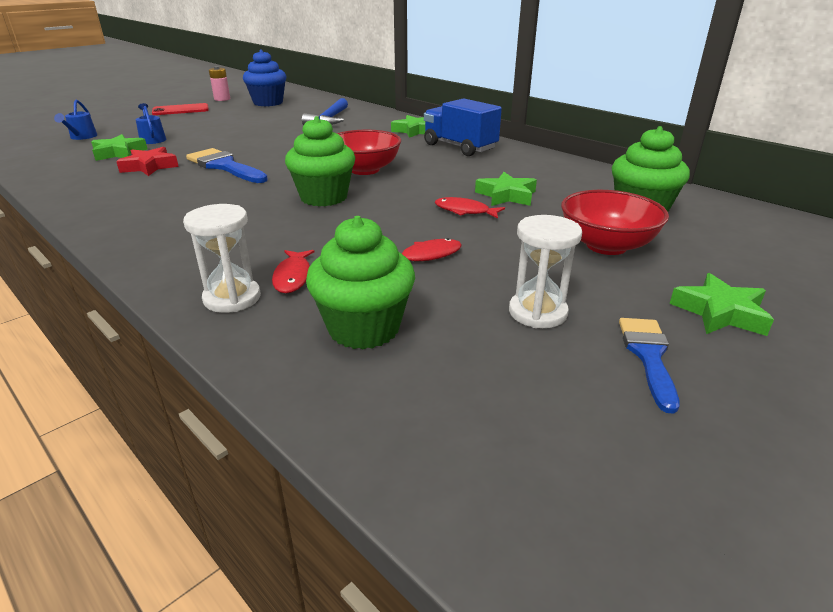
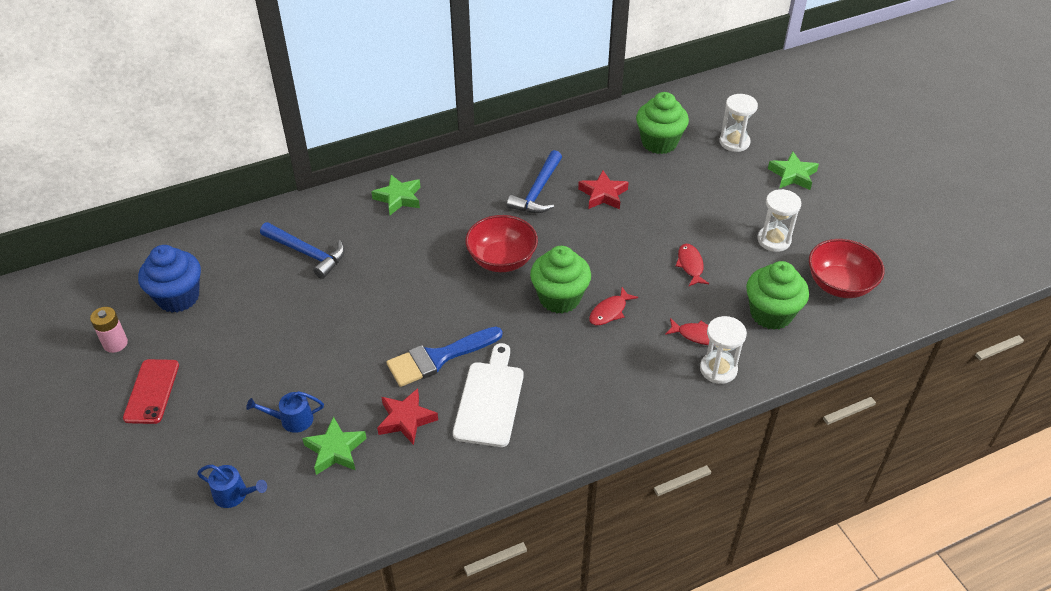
camera: 70 degrees left, 15 degrees up
blue truck [424,98,502,156] -> none
red fish [435,197,505,219] -> red fish moved to [589,287,638,325]
green star [475,172,537,206] -> red star [578,170,629,209]
red bowl [561,190,669,255] -> red bowl moved to [809,239,884,298]
blue brush [619,318,680,414] -> none
none -> white cutting board [453,343,524,447]
none -> blue hammer [507,150,562,213]
none -> white hourglass [720,94,758,152]

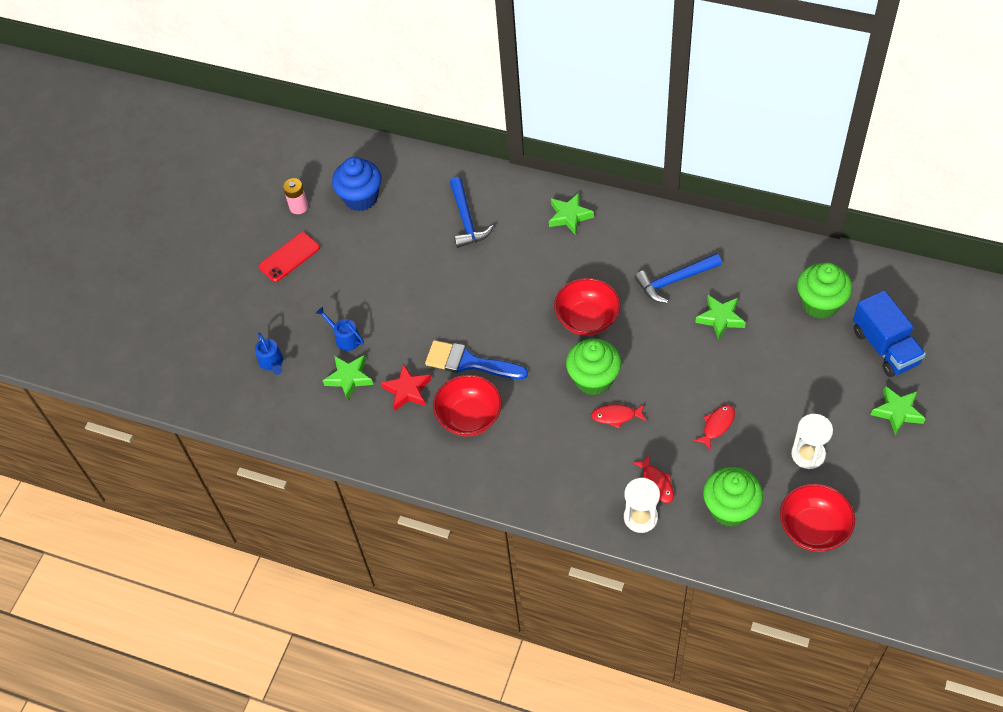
camera: 50 degrees right, 10 degrees up
white cutting board [453,343,524,447] -> red bowl [433,375,502,436]
red star [578,170,629,209] -> green star [695,295,746,340]
white hourglass [720,94,758,152] -> blue truck [853,290,926,377]

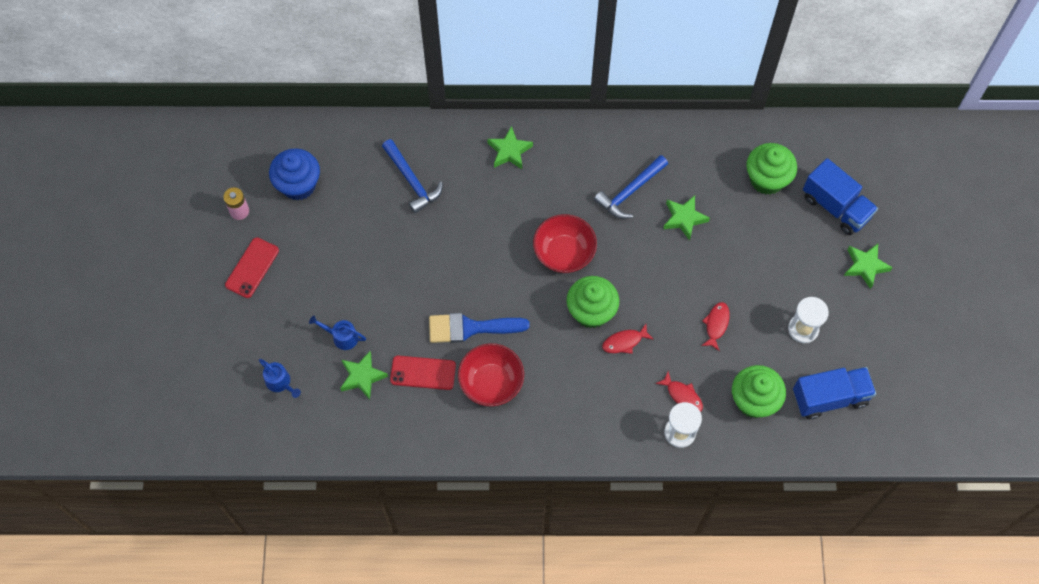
camera: 25 degrees left, 10 degrees up
red star [381,363,431,411] -> red phone [390,356,456,390]
red bowl [780,484,855,552] -> blue truck [793,367,876,419]

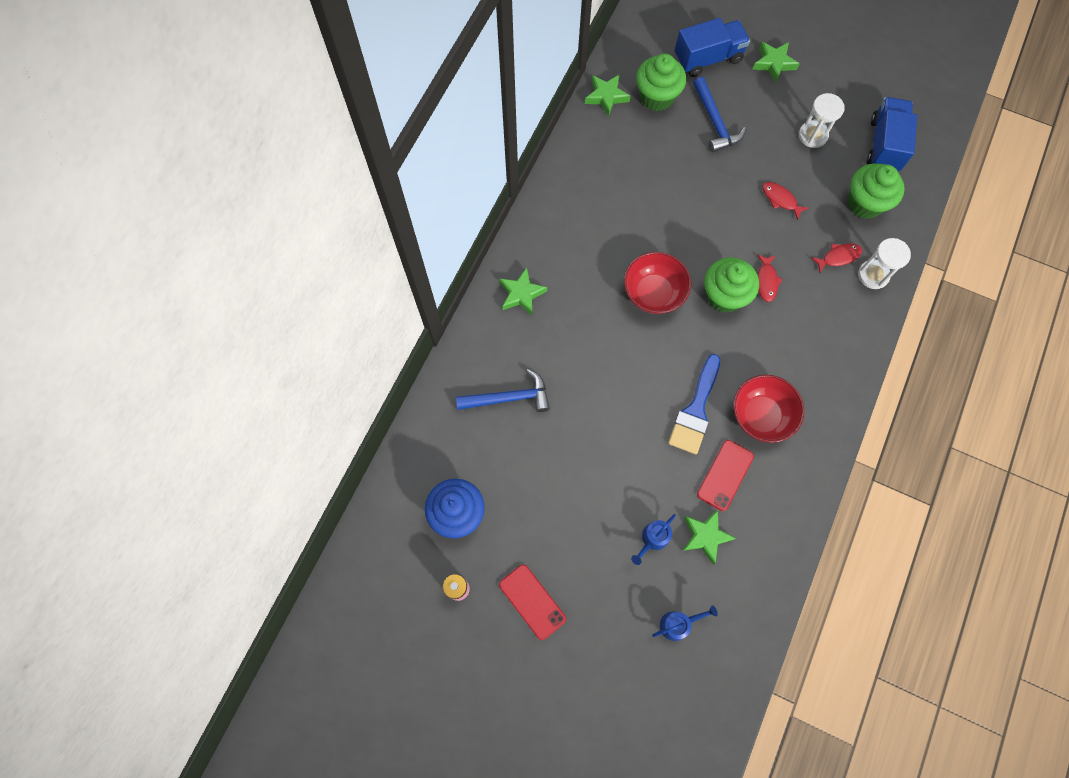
camera: 65 degrees left, 5 degrees up
blue hammer [594,155,668,219] -> blue hammer moved to [693,77,746,152]
green star [663,195,710,241] -> green star moved to [585,74,631,117]

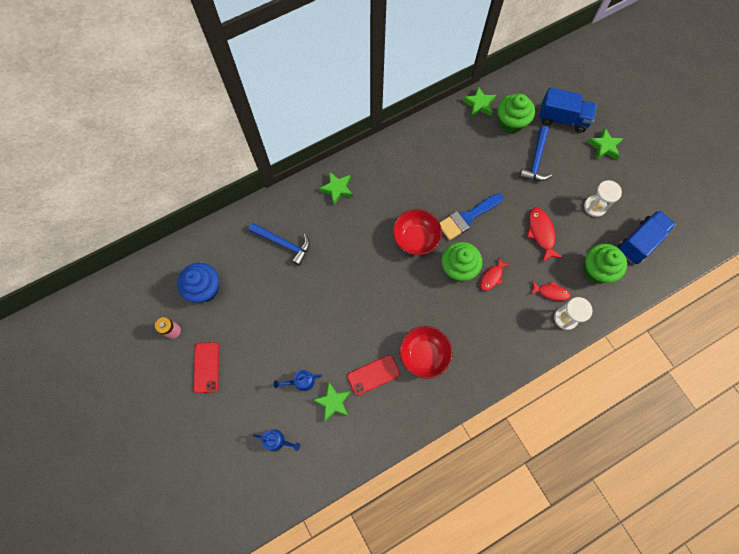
camera: 35 degrees right, 0 degrees up
blue brush [668,354,720,454] -> blue brush moved to [440,193,503,240]
red fish [762,182,808,220] -> red fish [527,208,563,262], size x1.50

